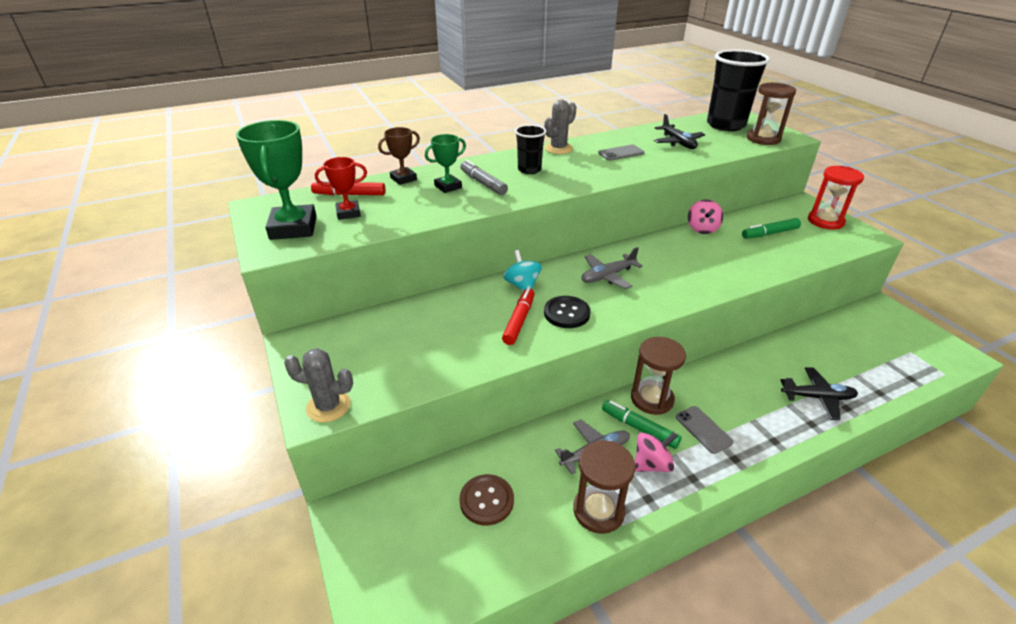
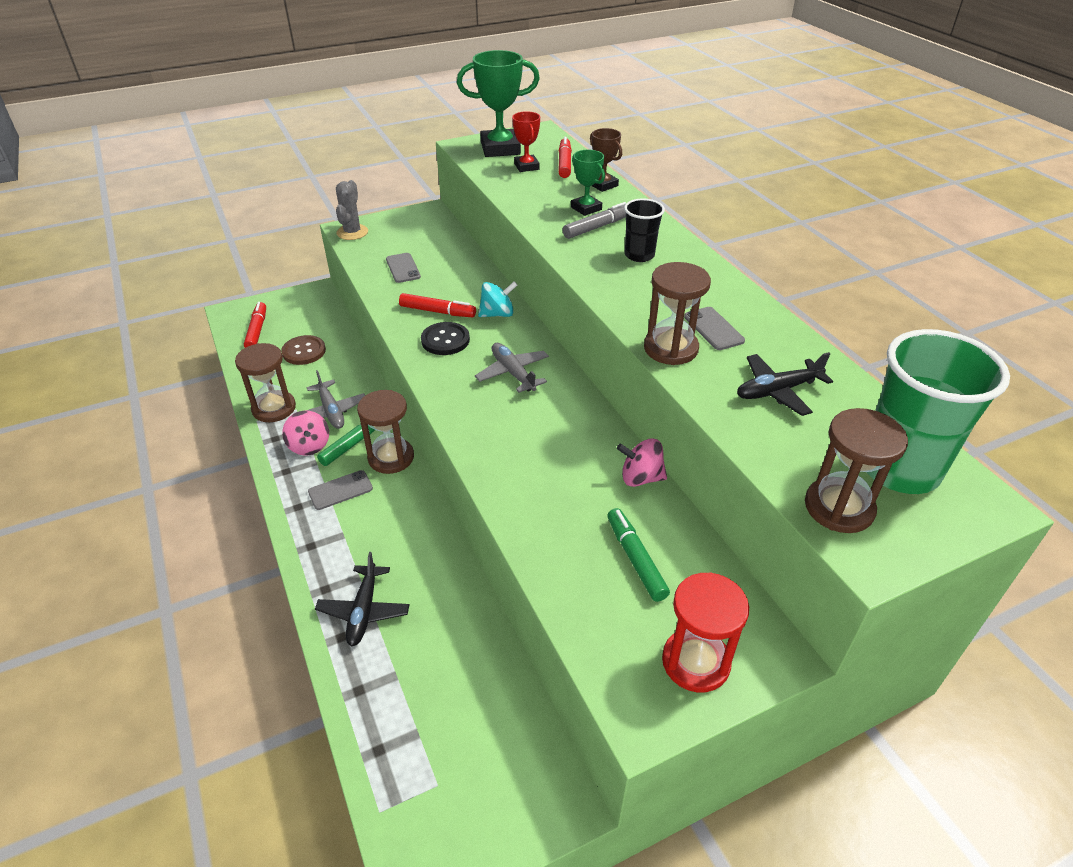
camera: 90 degrees right, 5 degrees up
grey cactus [544,99,576,154] -> none
black cup [707,49,770,131] -> green cup [867,329,1010,494]
none -> red marker [244,302,266,348]
none -> grey phone [386,253,421,283]
none -> brown hourglass [644,262,711,365]

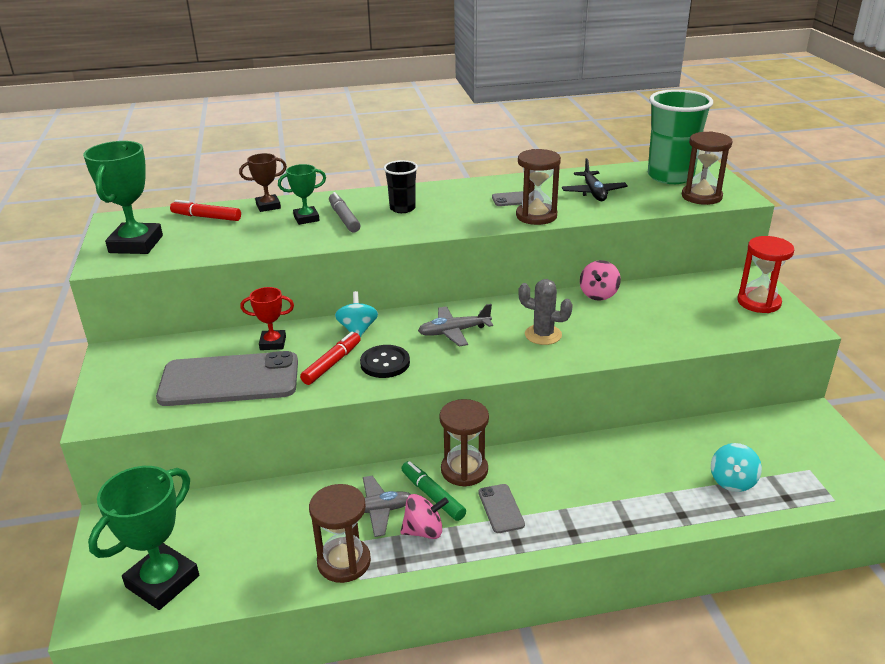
camera: 75 degrees left, 10 degrees down
red marker [244,302,266,348] -> green trophy [88,466,199,610]
brown button [281,335,326,365] -> none
black plane [315,552,410,646] -> none
grey cactus [336,180,368,240] -> grey cactus moved to [519,279,573,345]
grey phone [386,253,421,283] -> grey phone [156,351,298,406], size x2.29
red trophy [512,111,540,172] -> red trophy moved to [240,287,294,350]
green marker [607,508,670,602] -> none
none -> turquoise spinning top [711,443,762,492]

